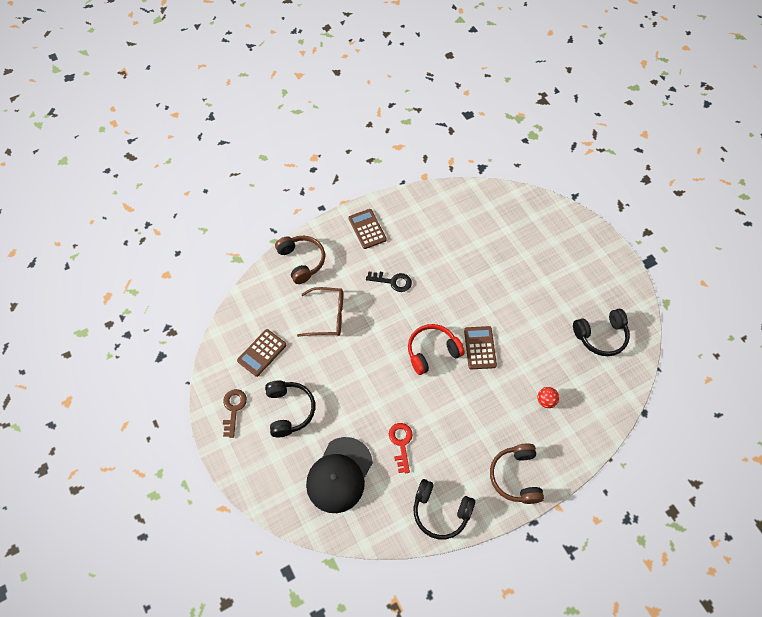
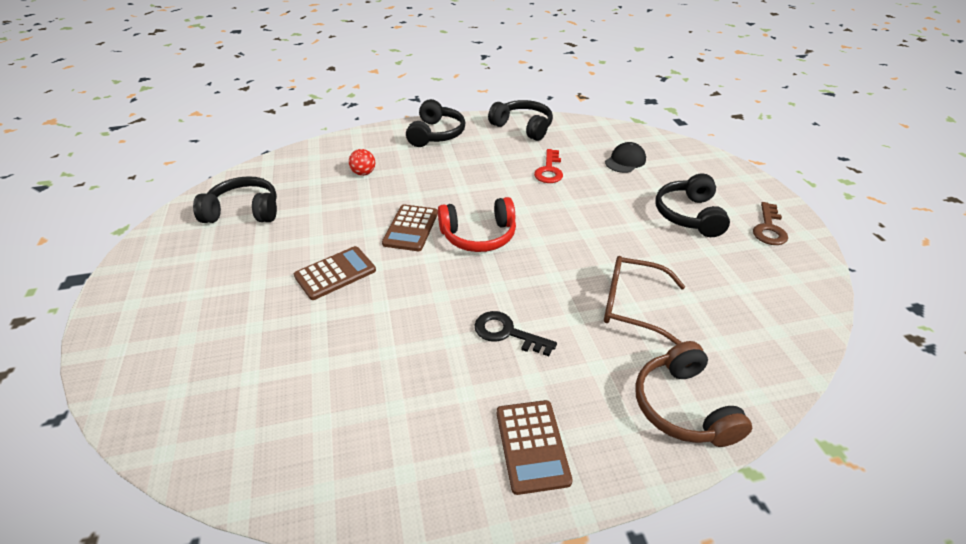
camera: 165 degrees left, 20 degrees down
brown calculator [237,329,286,377] -> brown calculator moved to [294,246,376,300]
black cap [306,437,373,513] -> black cap [605,142,646,173], size x0.53
brown headphones [490,443,544,504] -> black headphones [406,99,465,147]

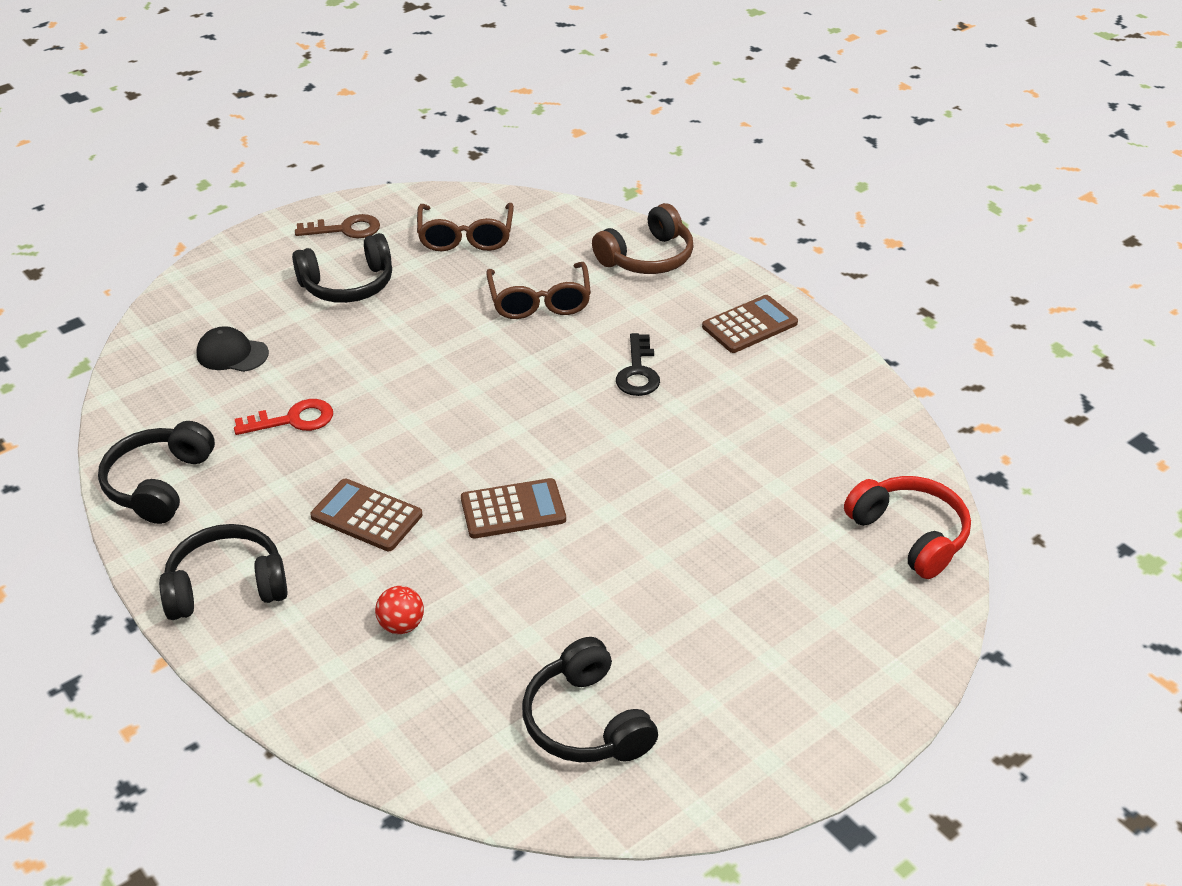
camera: 115 degrees left, 0 degrees up
brown calculator [294,246,376,300] -> brown calculator moved to [310,479,422,551]
red headphones [438,197,516,252] -> red headphones moved to [844,476,971,579]
none -> brown glasses [417,203,514,251]

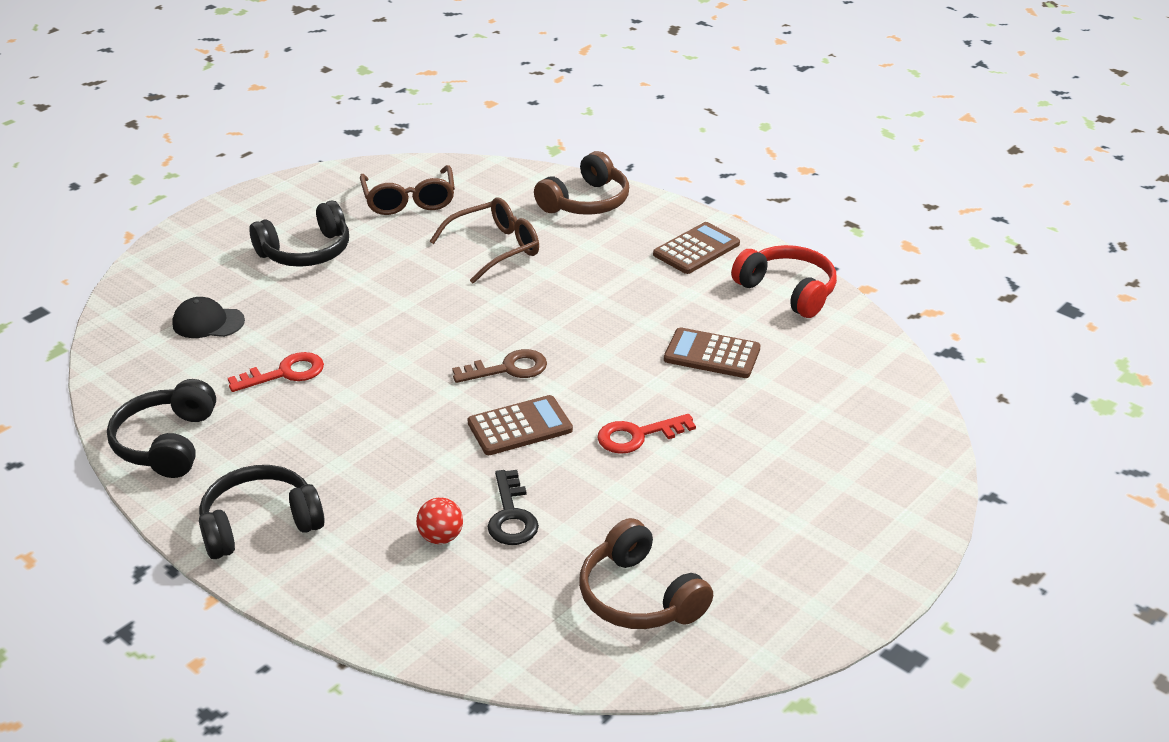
camera: 10 degrees left, 5 degrees down
brown key [295,214,380,238] -> brown key moved to [452,349,547,383]
brown calculator [310,479,422,551] -> brown calculator moved to [664,327,760,378]
brown glasses [486,262,591,319] -> brown glasses turned 105 degrees counterclockwise [430,197,539,284]
black headphones [522,637,658,762] -> brown headphones [579,518,713,629]
black key [616,333,660,396] -> black key moved to [488,470,539,545]
red headphones [844,476,971,579] -> red headphones moved to [731,245,837,318]
none -> red key [597,414,696,454]

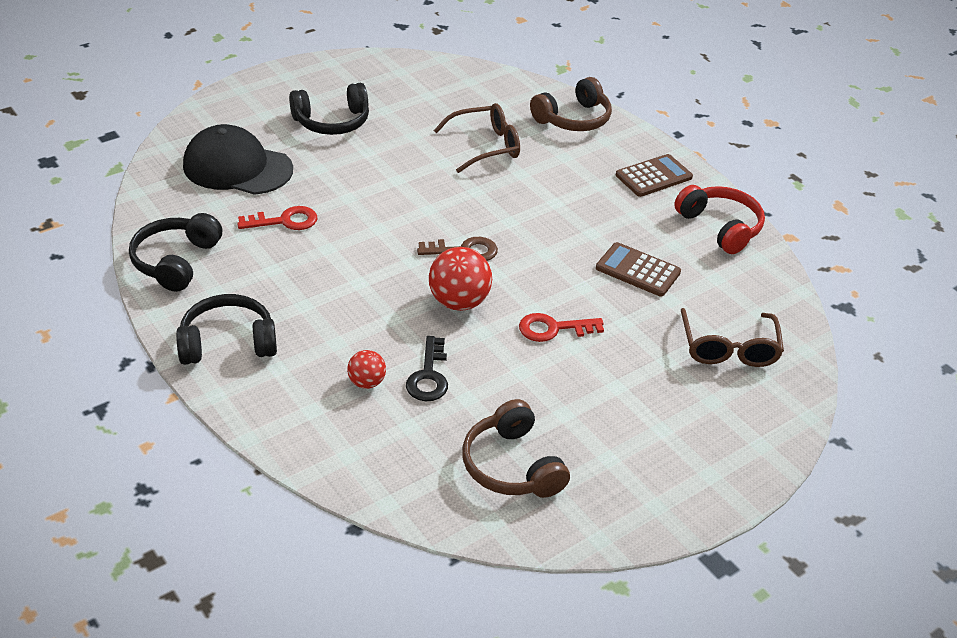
camera: 10 degrees right, 5 degrees up
black cap [172,297,245,338] -> black cap [183,124,293,195], size x1.90
brown glasses [360,165,455,215] -> brown glasses moved to [681,308,784,367]
brown calculator [468,395,573,455] -> red ball [429,247,492,311]

